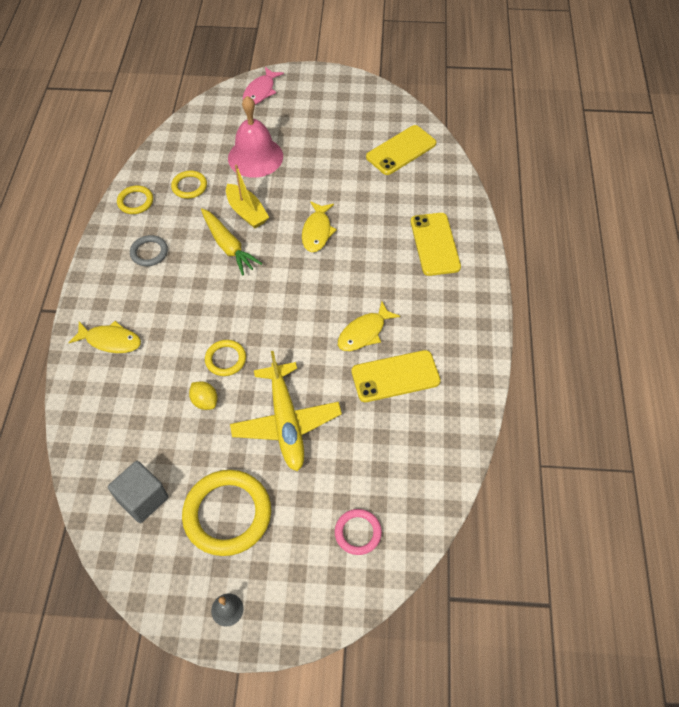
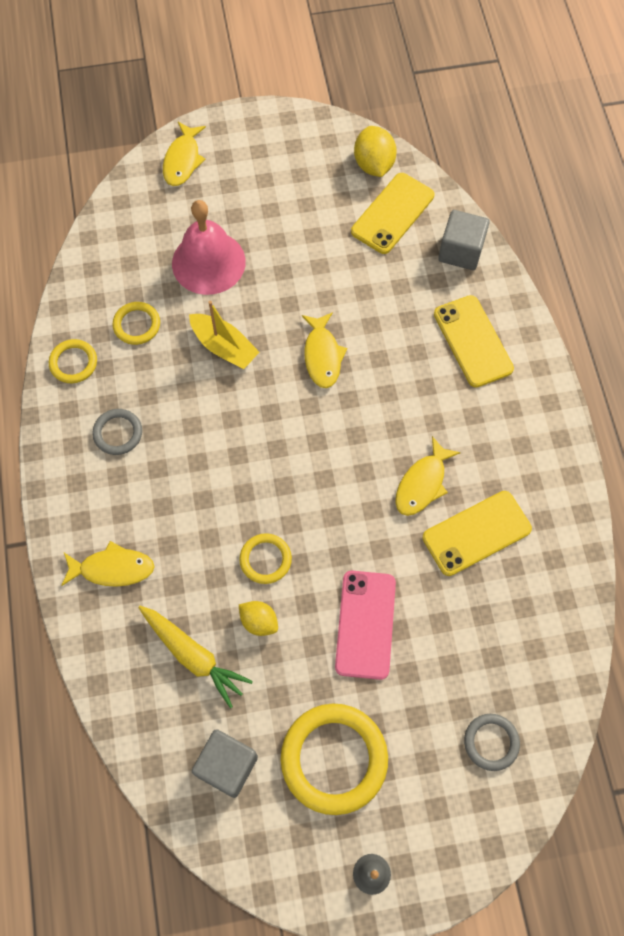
camera: 15 degrees left, 10 degrees up
yellow carrot [201,208,262,275] -> yellow carrot moved to [138,606,253,708]
yellow plane [230,351,342,471] -> pink phone [335,571,396,680]
pink fish [243,67,284,105] -> yellow fish [163,122,206,186]
pink ring [335,509,382,555] -> grey ring [464,714,520,771]
none -> yellow lemon [354,126,397,177]
none -> grey cube [438,210,490,270]

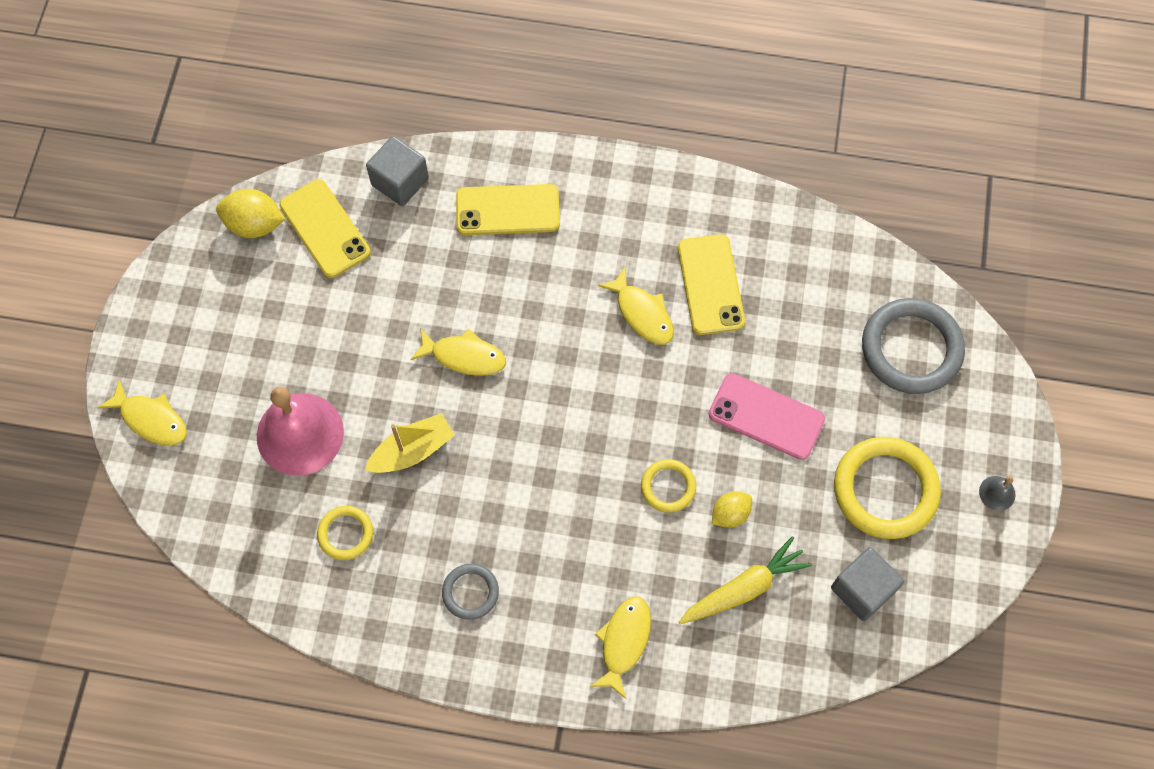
camera: 70 degrees left, 0 degrees up
yellow ring [49,339,97,383] -> none
grey ring [464,714,520,771] -> grey ring [862,298,965,394], size x1.91

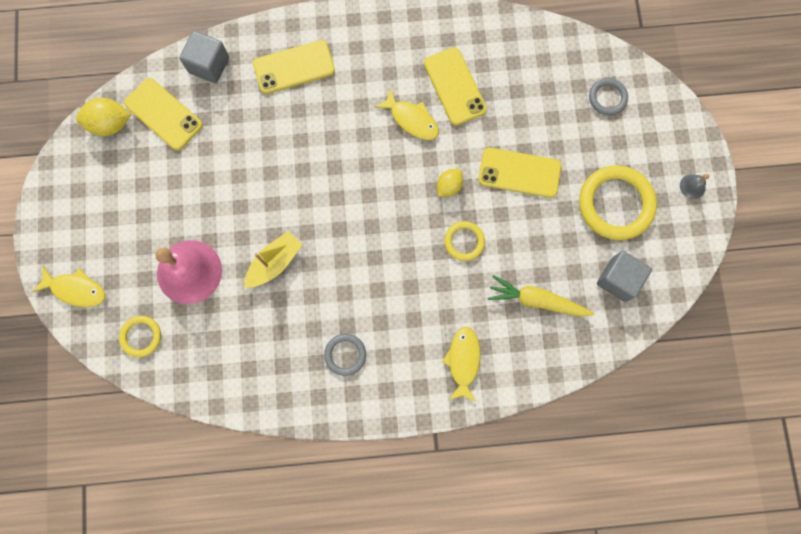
camera: 15 degrees left, 10 degrees up
yellow ring [317,506,373,560] -> yellow ring moved to [119,316,161,357]
yellow fish [410,328,506,376] -> none
yellow carrot [679,536,812,624] -> yellow carrot turned 120 degrees counterclockwise [487,275,594,317]
pink phone [709,373,825,460] -> yellow phone [478,148,561,198]
yellow lemon [712,491,752,528] -> yellow lemon moved to [437,169,463,197]
grey ring [862,298,965,394] -> grey ring [589,78,628,115], size x0.52

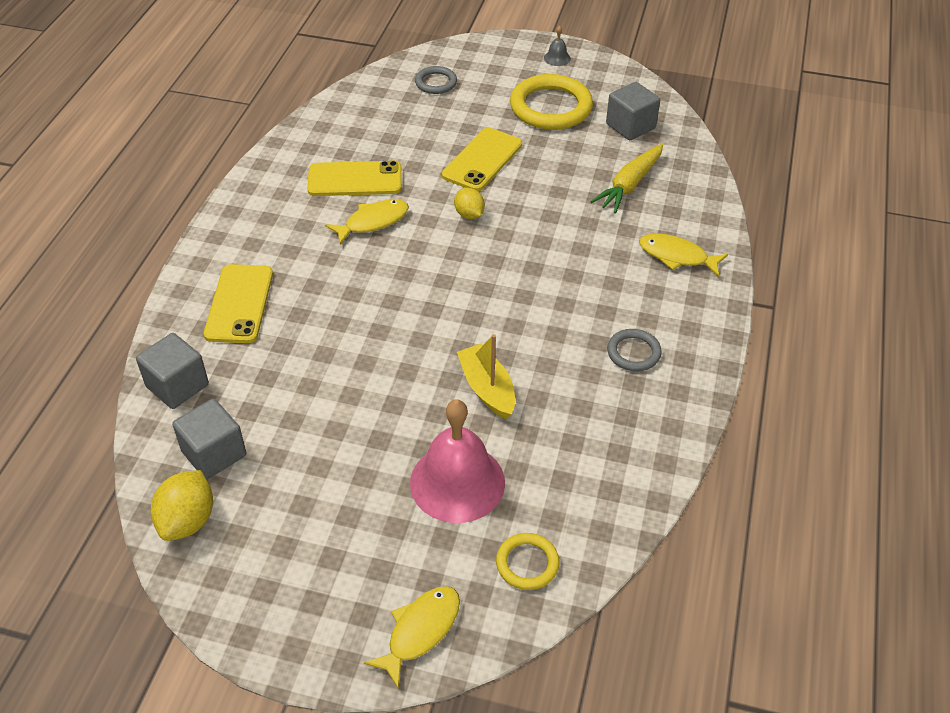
camera: 70 degrees left, 30 degrees down
yellow phone [124,78,203,150] -> grey cube [172,399,247,479]
yellow ring [444,221,485,261] -> none

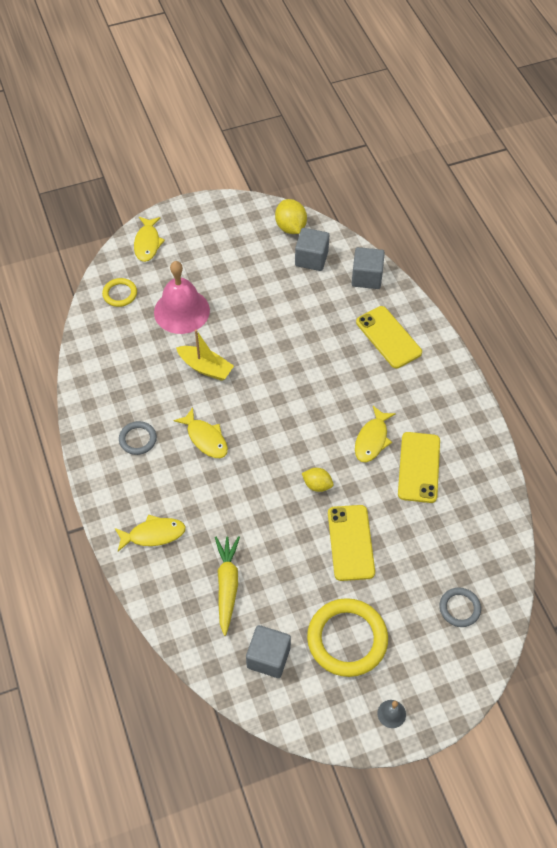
camera: 145 degrees right, 10 degrees up
yellow phone [307,161,402,196] -> yellow phone turned 45 degrees counterclockwise [398,432,440,503]
none -> yellow fish [173,407,228,458]

